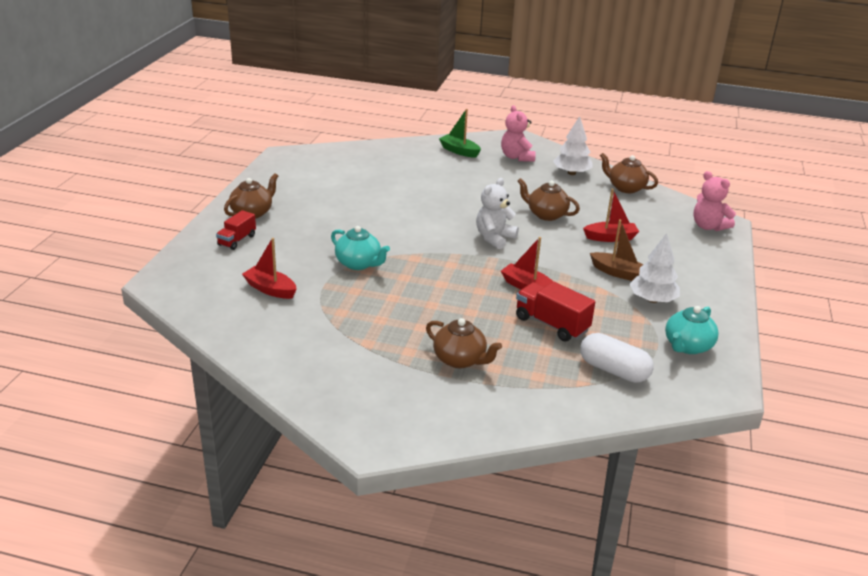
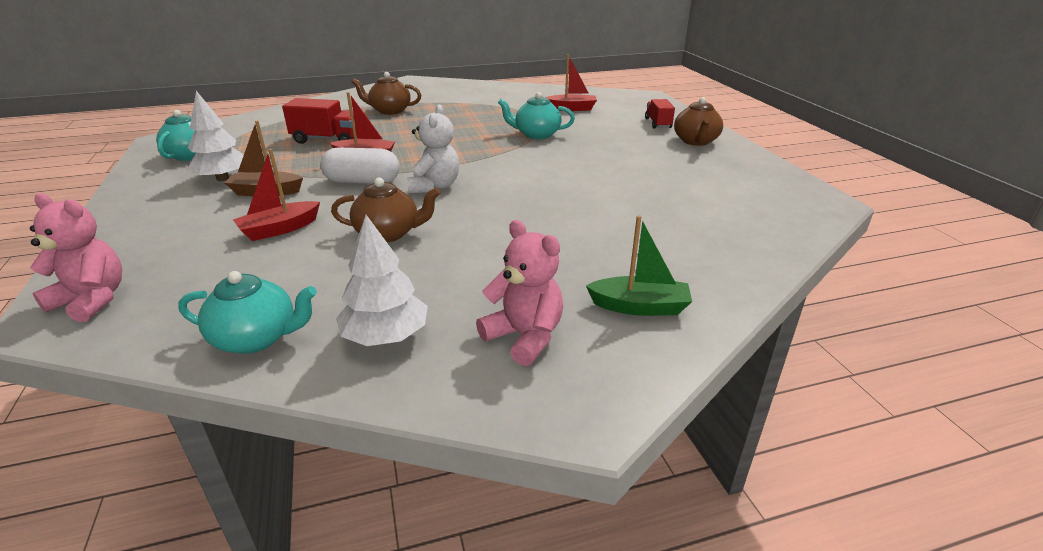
camera: 150 degrees right, 0 degrees up
white capsule [580,333,654,383] -> white capsule moved to [320,147,400,184]
brown teapot [600,153,658,193] -> turquoise teapot [178,271,317,354]

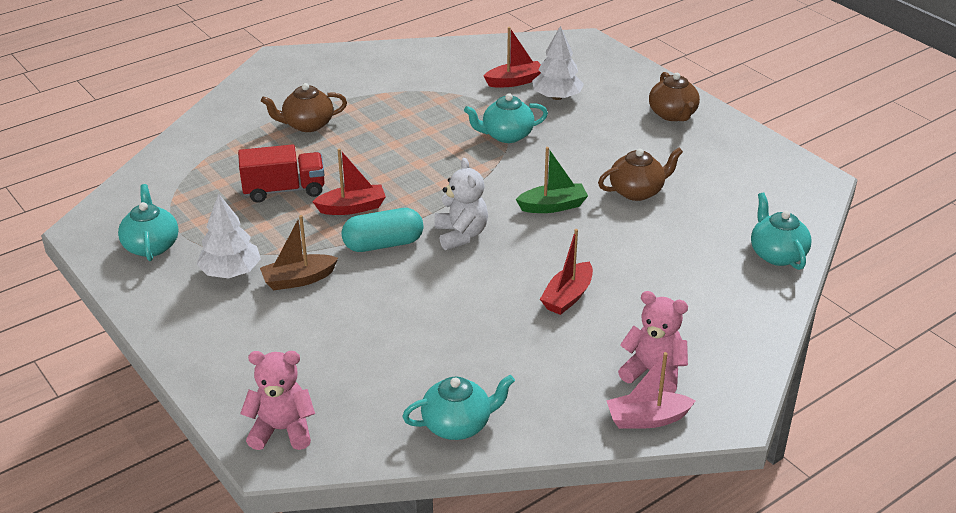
camera: 20 degrees left, 5 degrees up
red boat [233,149,320,241] -> red boat moved to [540,229,593,315]
white capsule [320,147,400,184] -> turquoise capsule [342,208,424,252]
brown teapot [331,178,440,242] -> brown teapot moved to [598,148,683,201]
white tree [336,215,428,346] -> white tree moved to [532,26,584,100]
green boat [586,215,692,316] -> green boat moved to [516,147,588,213]
red truck [645,99,675,128] -> none
none -> pink boat [606,352,696,429]
none -> turquoise teapot [751,193,812,270]

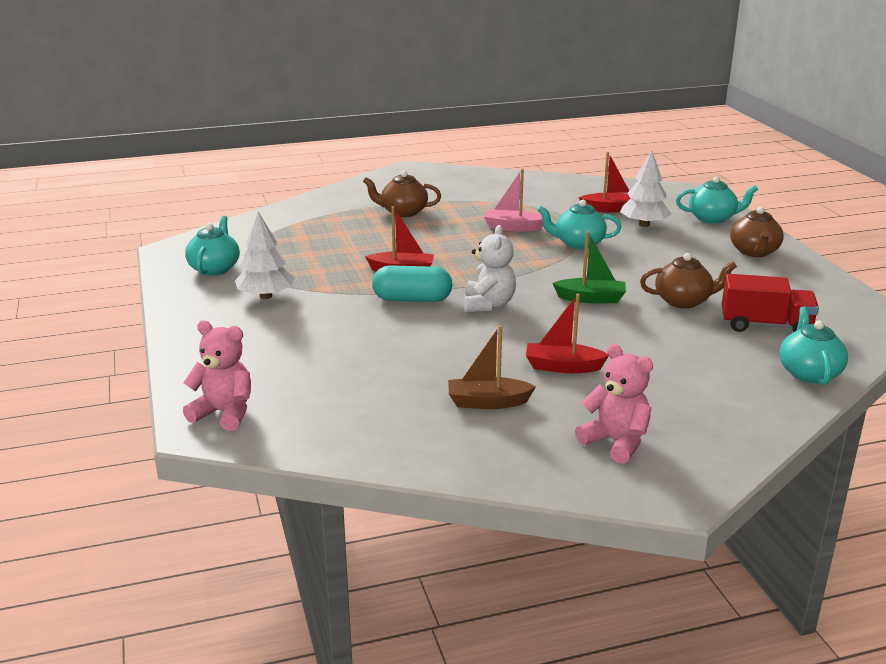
camera: 20 degrees right, 10 degrees down
red truck [238,144,325,203] -> red truck moved to [722,274,819,332]
brown boat [260,215,338,290] -> brown boat moved to [448,325,536,409]
turquoise teapot [402,375,515,440] -> turquoise teapot moved to [676,176,758,224]
red boat [540,229,593,315] -> red boat turned 45 degrees clockwise [526,294,609,373]
pink boat [606,352,696,429] -> pink boat moved to [484,169,543,232]

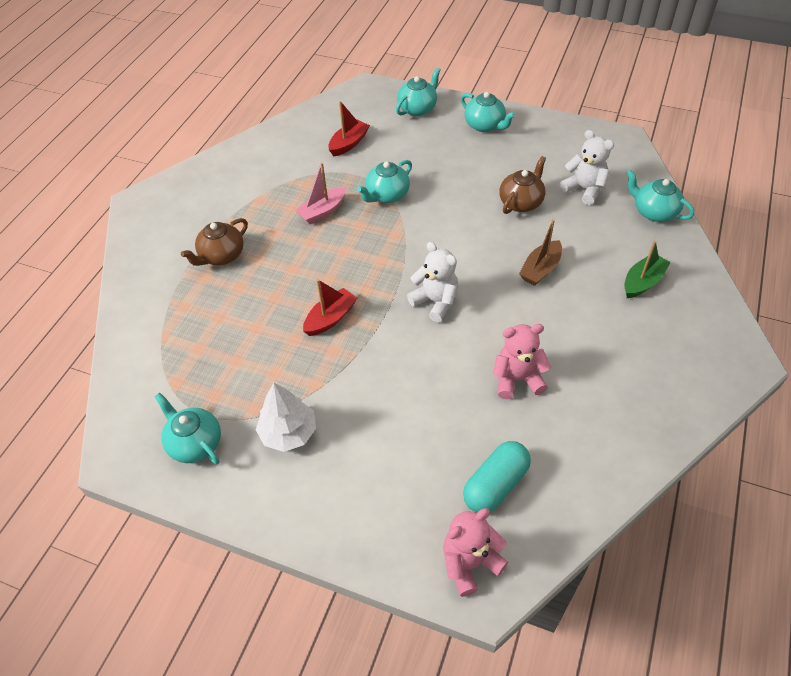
camera: 50 degrees left, 25 degrees up
turquoise capsule [372,265,452,302] -> turquoise capsule moved to [463,441,531,513]
brown boat [448,325,536,409] -> brown boat moved to [519,219,562,286]
red boat [526,294,609,373] -> none
green boat [552,231,626,304] -> green boat moved to [624,241,671,298]
pink teddy bear [575,344,653,464] -> pink teddy bear moved to [493,324,551,399]
white tree [620,150,672,227] -> none
red truck [722,274,819,332] -> white teddy bear [560,130,614,205]
brown teapot [730,207,784,257] -> turquoise teapot [461,92,516,132]

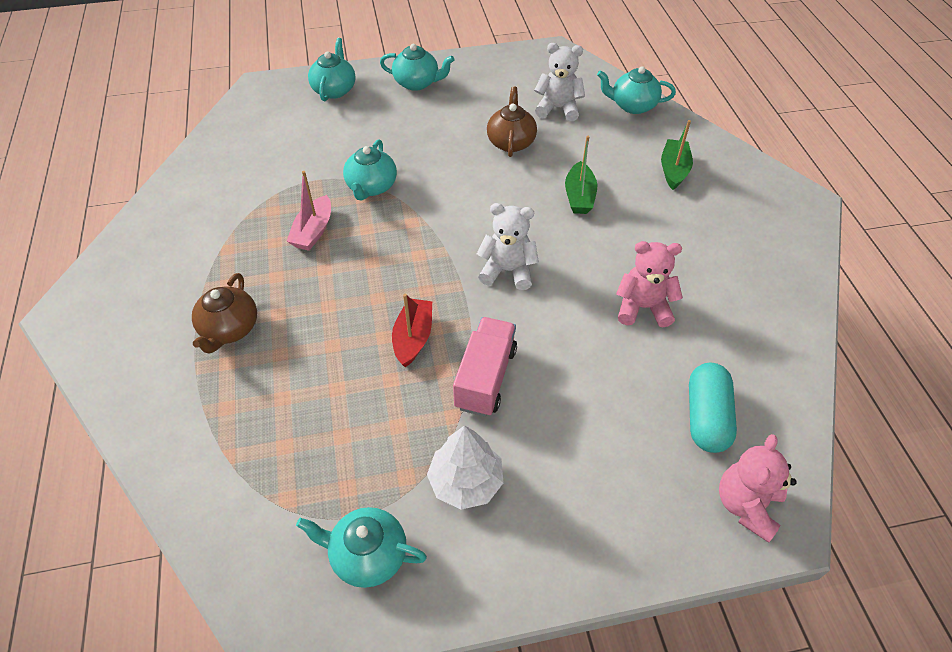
camera: 35 degrees left, 0 degrees up
red boat [328,101,370,156] -> none
pink teddy bear [493,324,551,399] -> pink teddy bear turned 45 degrees clockwise [616,241,683,327]
brown boat [519,219,562,286] -> green boat [565,136,597,214]
none -> pink truck [453,317,517,417]

